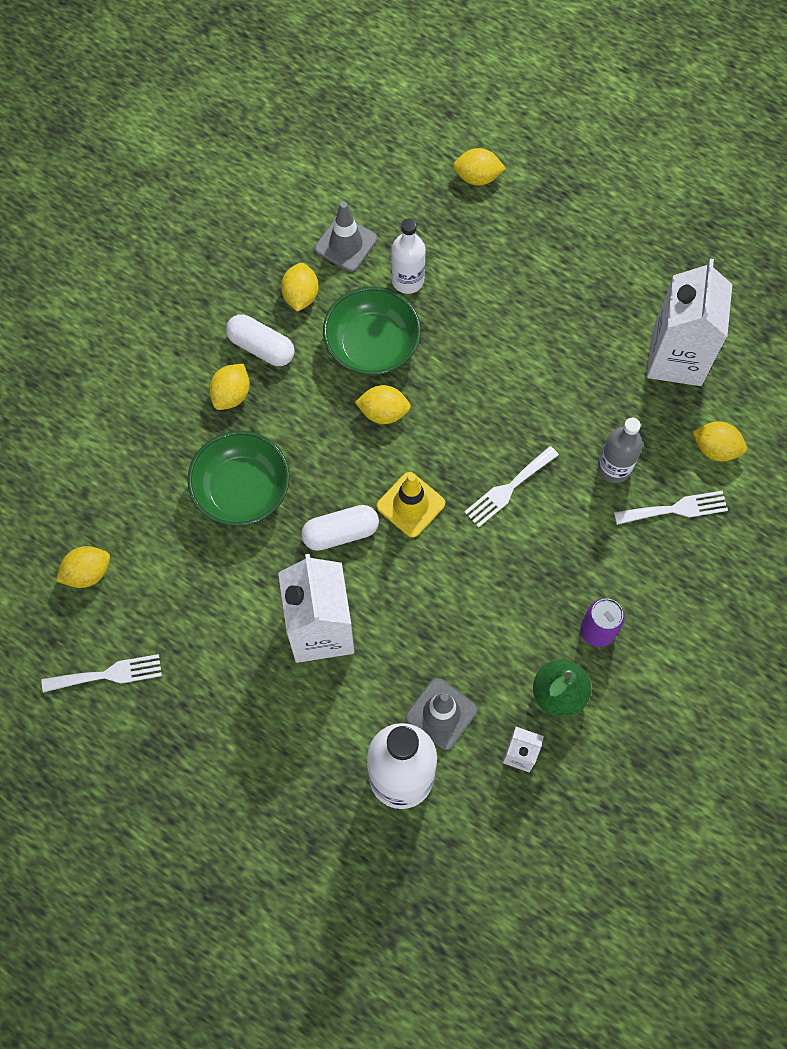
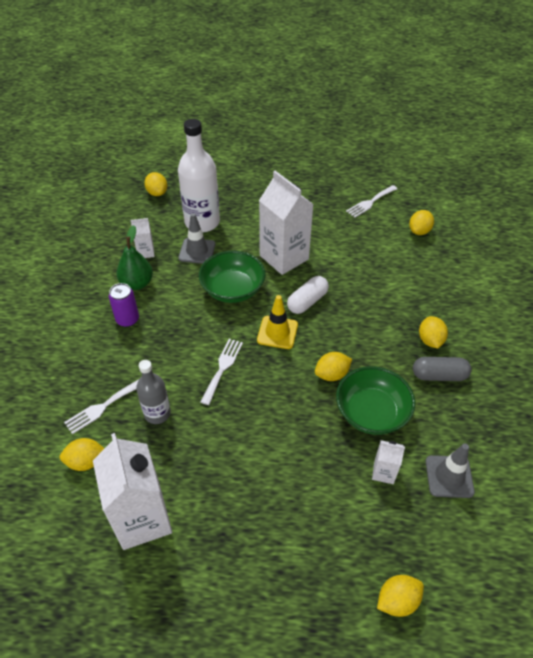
camera: 150 degrees right, 20 degrees down
green bowl [187,431,290,526] -> green bowl moved to [199,251,266,303]
white capsule [226,314,295,366] -> grey capsule [413,357,472,381]
yellow lemon [281,263,319,312] -> yellow lemon moved to [144,172,167,196]
white bottle [391,219,426,294] -> white carton [372,440,405,484]

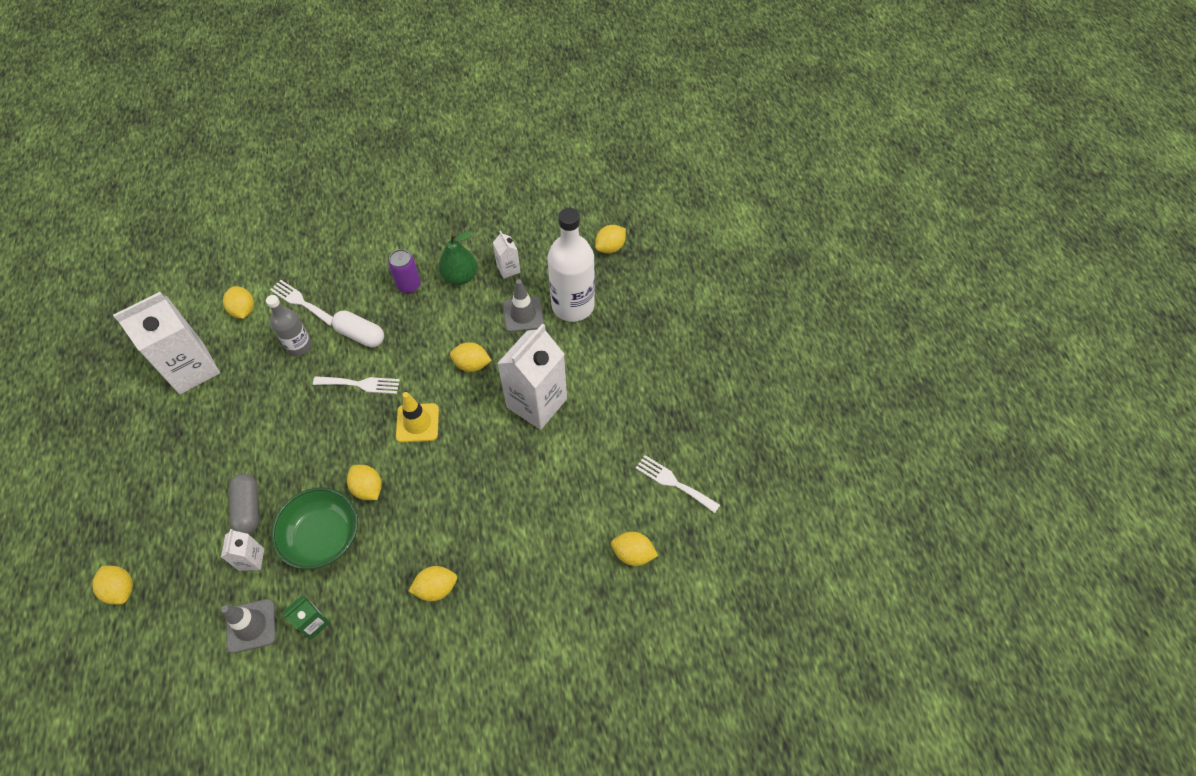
camera: 75 degrees right, 10 degrees up
green bowl [199,251,266,303] -> yellow lemon [450,342,492,372]
white capsule [287,276,329,314] -> white capsule moved to [332,310,384,348]
grey capsule [413,357,472,381] -> grey capsule moved to [229,474,259,534]
none -> green carton [283,595,330,639]

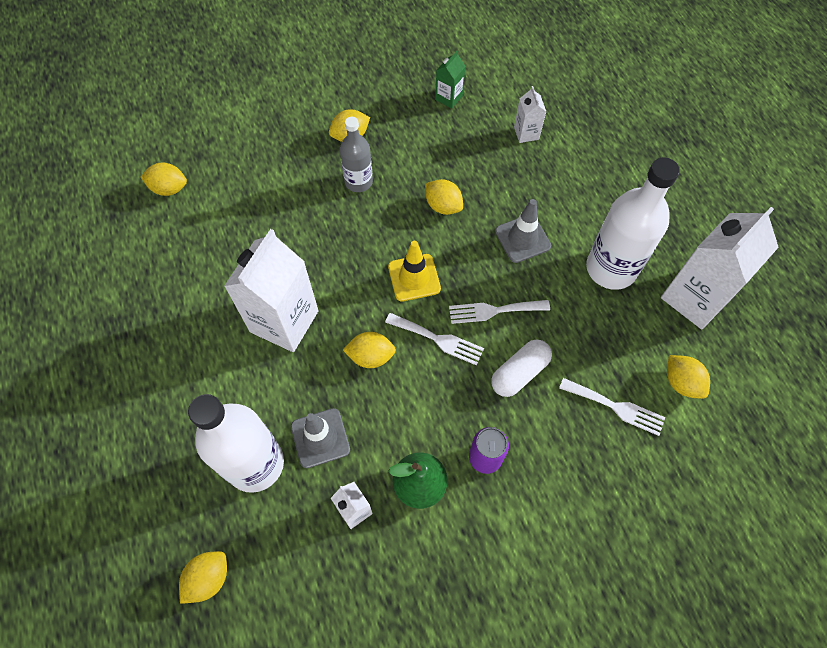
camera: 170 degrees right, 5 degrees up
yellow lemon [92,566,133,605] -> none
grey traffic cone [221,599,276,653] -> grey traffic cone moved to [495,199,551,263]
grey capsule [229,474,259,534] -> none
grey bottle [266,295,312,356] -> grey bottle moved to [340,117,373,192]
green bowl [271,487,358,569] -> none
white capsule [332,310,384,348] -> white capsule turned 60 degrees counterclockwise [491,340,552,397]
white fork [636,455,720,513] -> white fork moved to [385,313,484,366]
none -> white bottle [586,157,680,290]

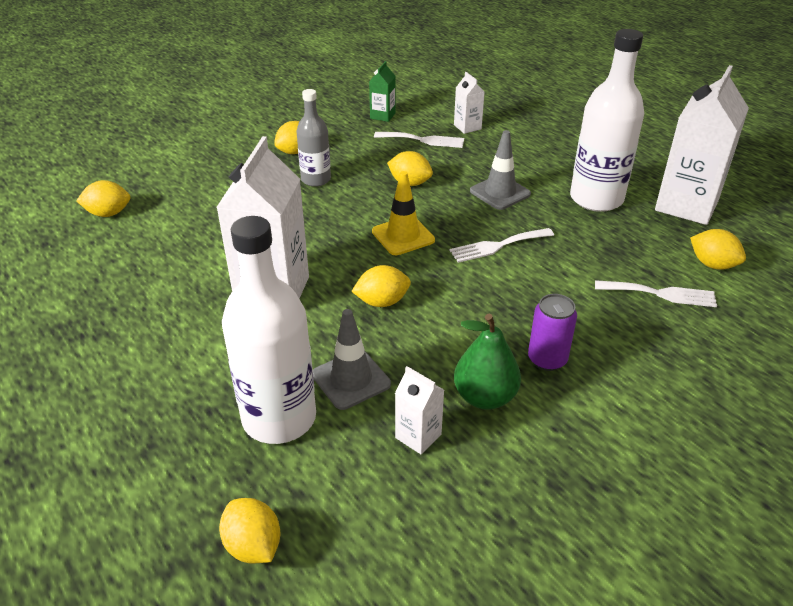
camera: 15 degrees left, 25 degrees down
yellow lemon [179,551,227,604] -> yellow lemon turned 60 degrees counterclockwise [219,498,281,563]
white fork [385,313,484,366] -> white fork moved to [374,132,464,148]
white capsule [491,340,552,397] -> none

